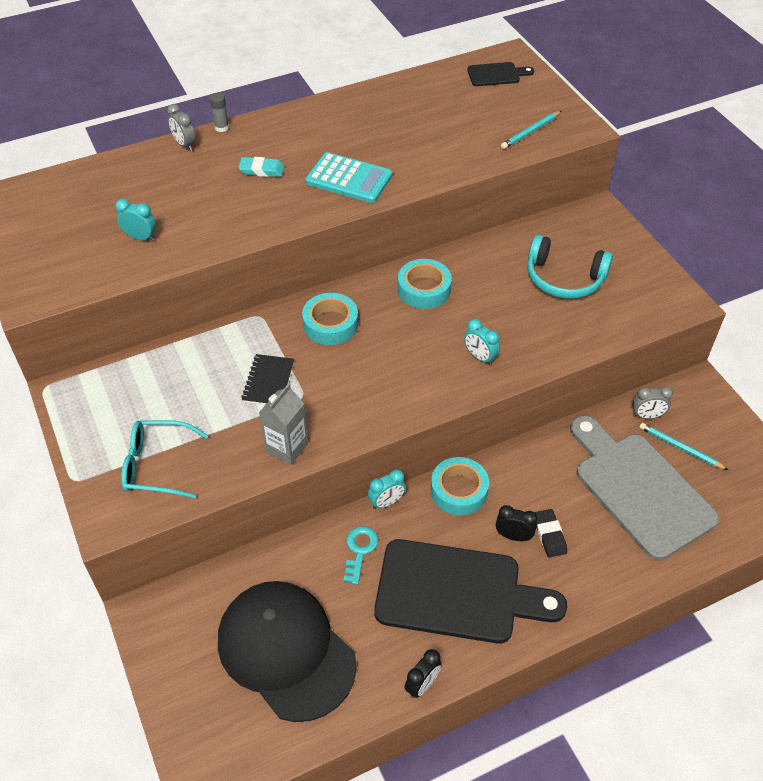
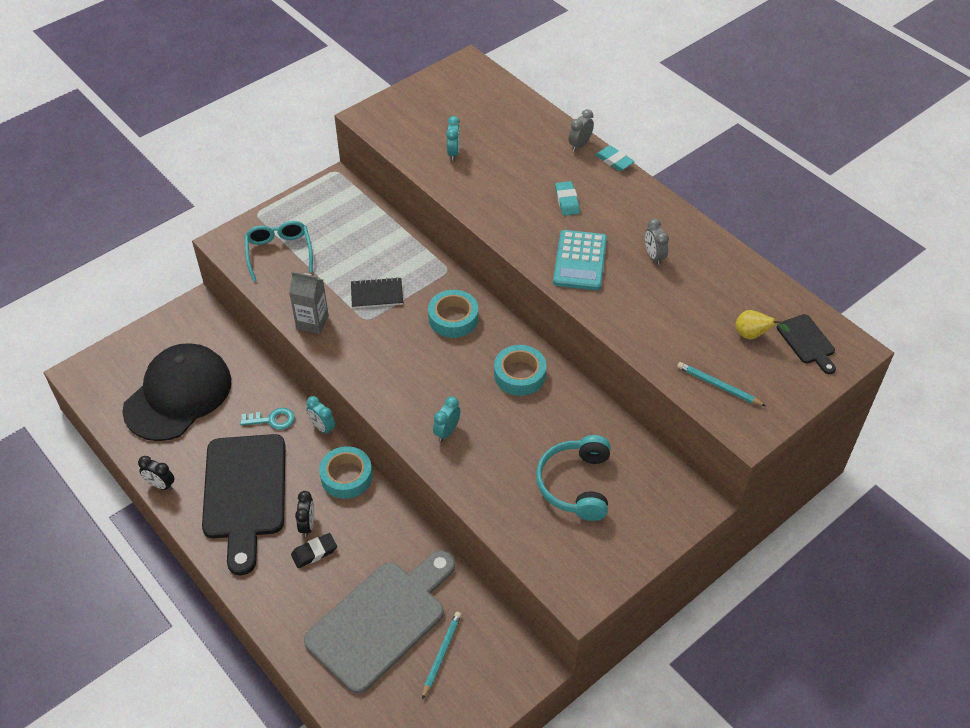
camera: 75 degrees right, 0 degrees up
grey glue stick [210,93,229,132] -> turquoise eraser [595,145,635,171]
grey clock [632,386,673,419] -> grey clock moved to [645,219,669,265]
none -> yellow pear [736,310,790,340]

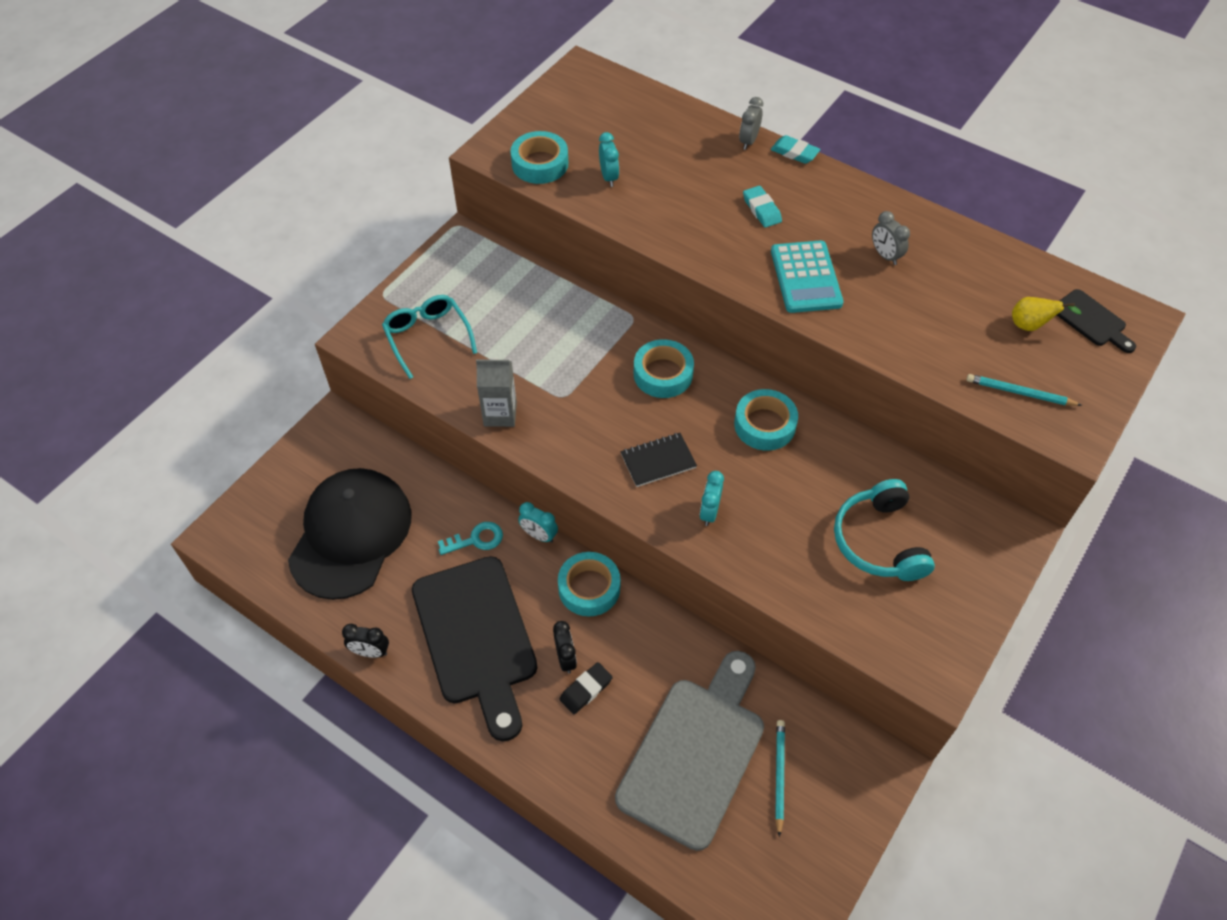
camera: 15 degrees left, 5 degrees up
black notebook [351,277,403,308] -> black notebook moved to [621,433,697,487]
none -> turquoise tape [510,131,568,184]

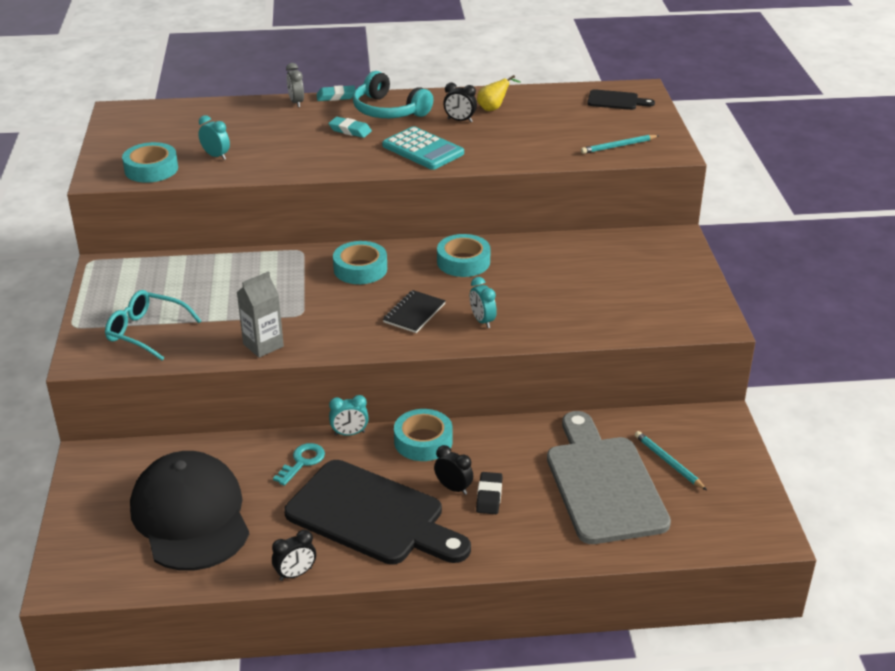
camera: 40 degrees left, 20 degrees down
turquoise headphones [834,479,935,581] -> turquoise headphones moved to [353,71,433,118]
grey clock [872,211,910,265] -> black clock [443,82,477,122]
yellow pear [1012,297,1081,331] -> yellow pear moved to [477,75,521,111]

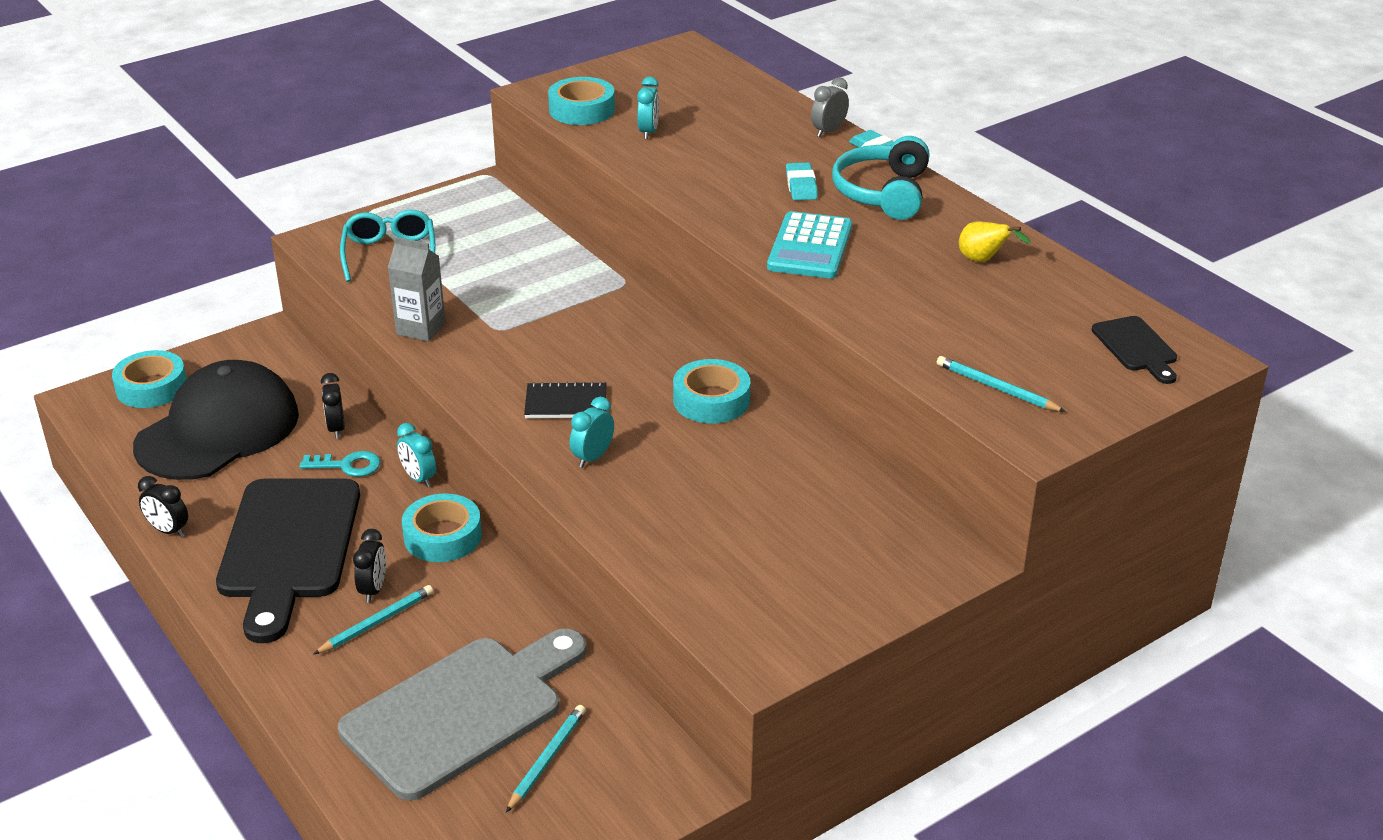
camera: 60 degrees right, 0 degrees up
turquoise tape [333,241,387,284] -> turquoise tape moved to [112,350,187,408]
black clock [443,82,477,122] -> black clock moved to [321,373,345,439]
black eraser [476,472,503,514] -> turquoise pencil [313,585,433,655]

